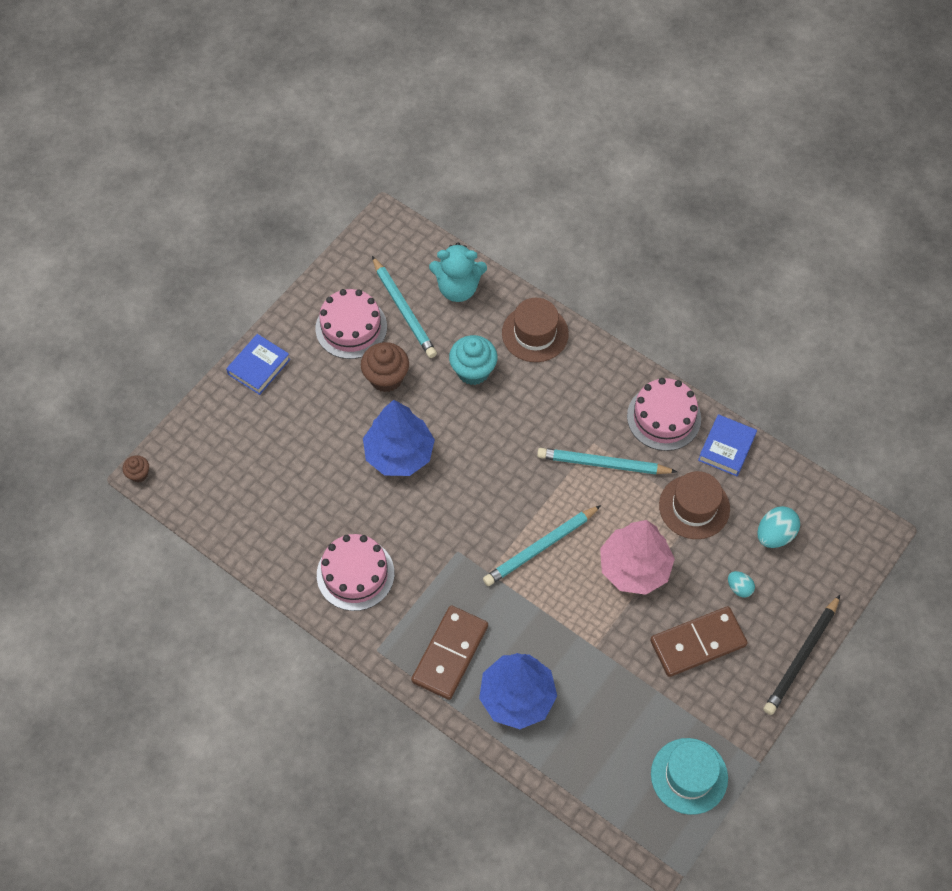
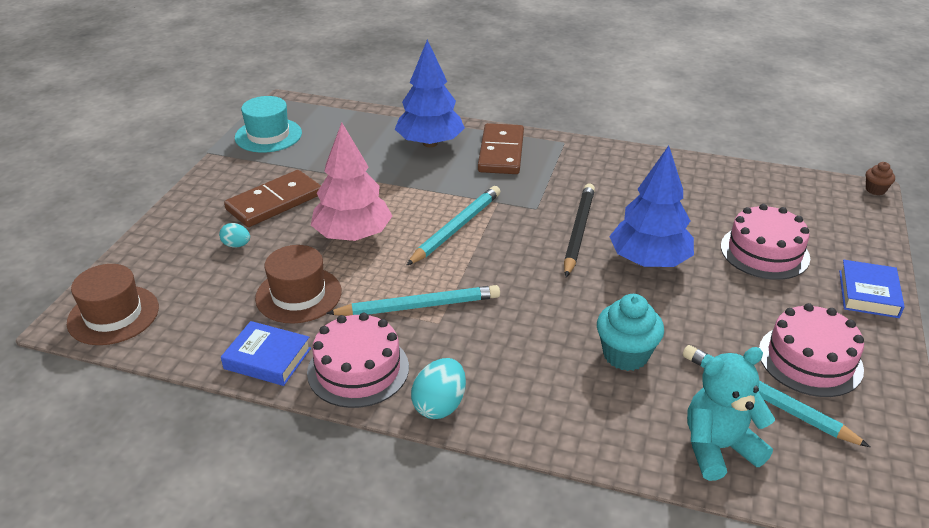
camera: 160 degrees right, 25 degrees down
pink cake [317,534,394,611] -> pink cake moved to [721,204,810,280]
brown cupcake [361,342,409,392] -> none
brown hat [502,298,569,362] -> brown hat moved to [67,264,159,345]
blue book [698,414,757,476] -> blue book turned 75 degrees counterclockwise [221,321,311,386]
turquoise egg [757,506,800,548] -> turquoise egg moved to [411,358,466,419]
black pencil [764,595,840,715] -> black pencil moved to [564,184,595,277]

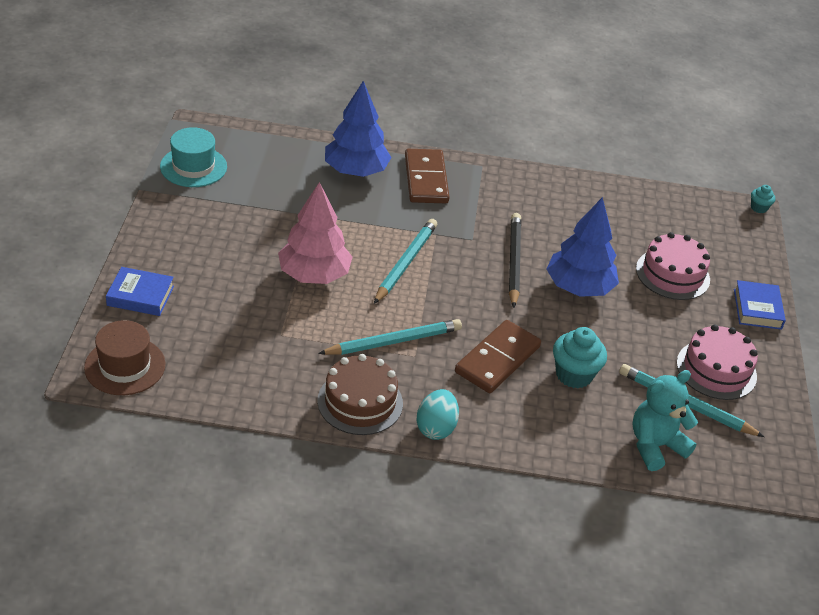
camera: 15 degrees left, 5 degrees up
turquoise egg [219,223,250,248] -> none
blue book [221,321,311,386] -> blue book moved to [106,267,174,316]
brown domino [224,170,321,227] -> brown domino moved to [455,320,541,393]
brown hat [255,245,342,324] -> none
pink cake [307,313,409,408] -> brown cake [317,354,403,435]
brown cupcake [866,162,895,195] -> turquoise cupcake [751,185,775,213]

